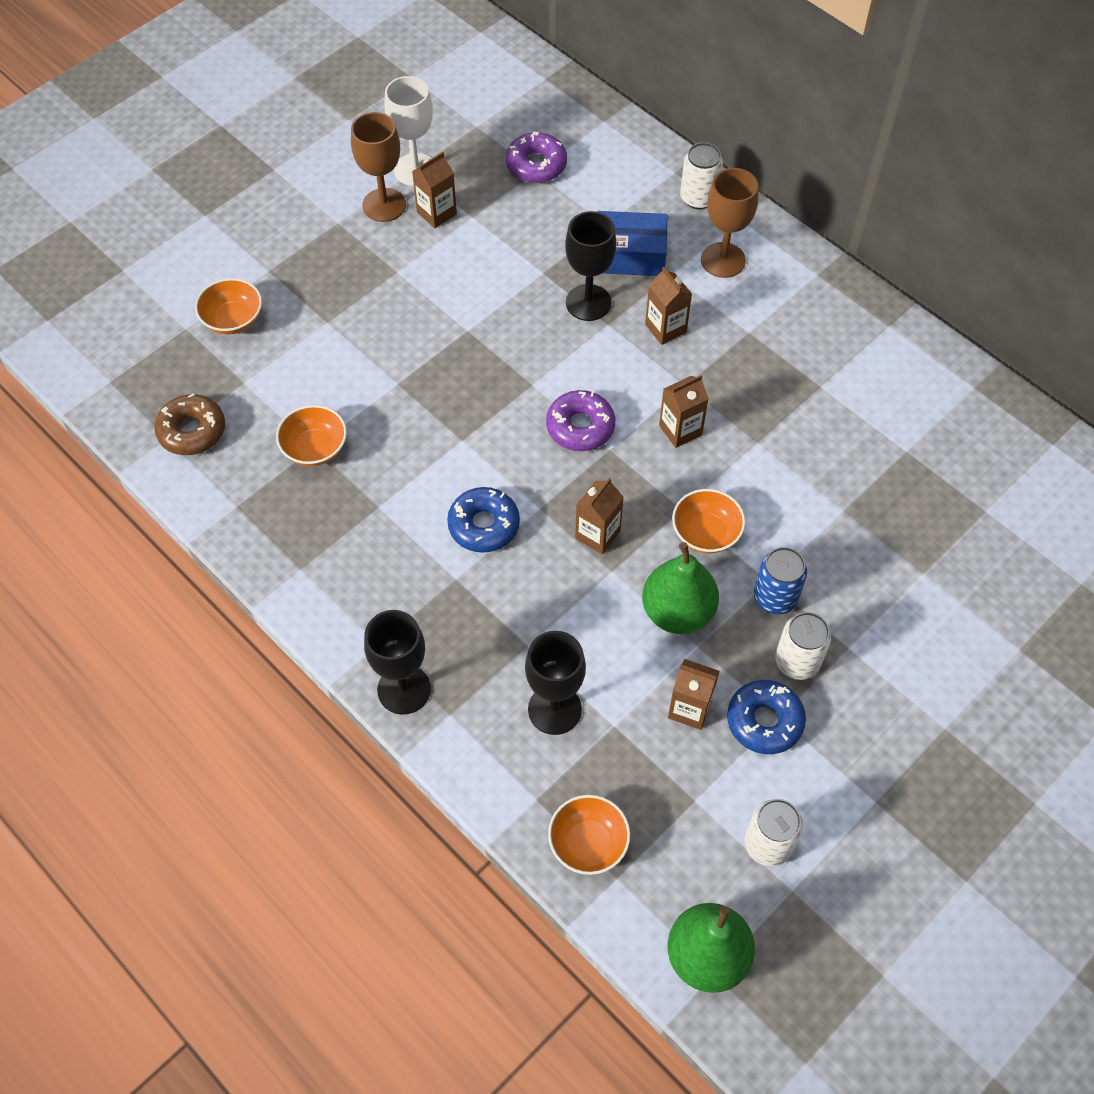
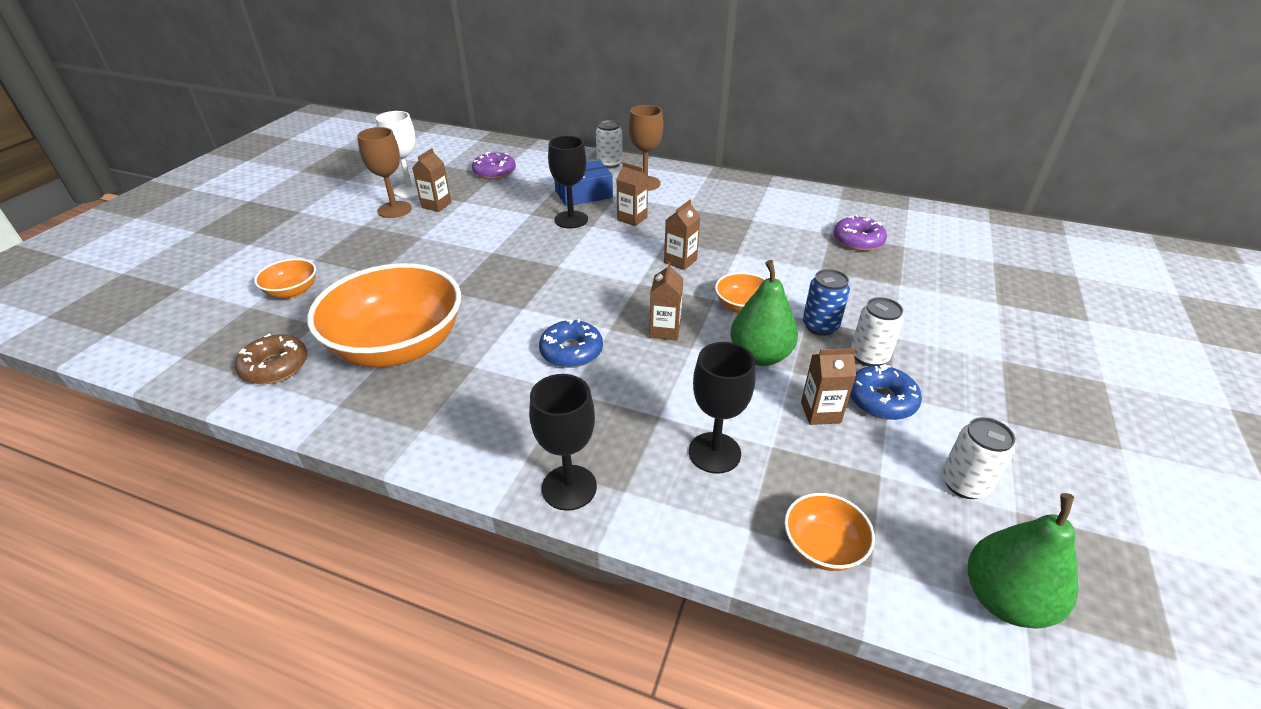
camera: 25 degrees left, 20 degrees down
orange bowl [276,405,347,466] -> orange bowl [307,263,461,367], size x2.24
purple donut [546,390,615,451] -> purple donut moved to [834,215,887,251]

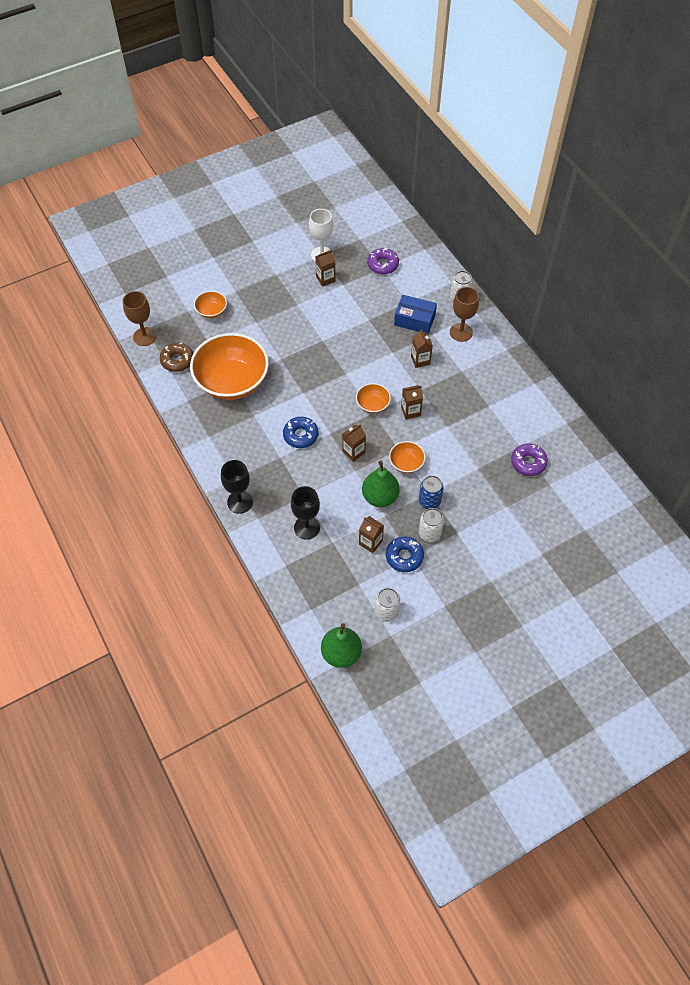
camera: 40 degrees right, 20 degrees up
brown goblet [357,127,412,218] -> brown goblet moved to [123,291,157,346]
black goblet [548,136,588,228] -> none
orange bowl [784,493,875,571] -> orange bowl moved to [356,383,391,414]

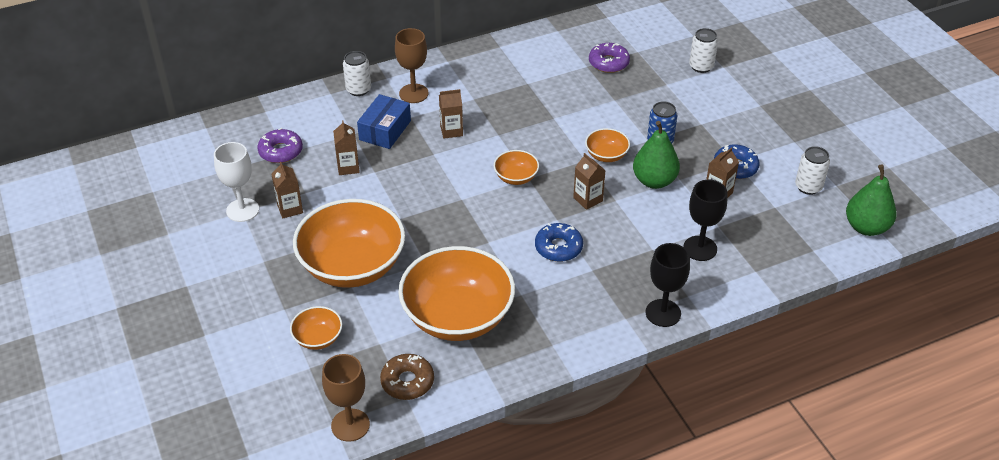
camera: 85 degrees left, 15 degrees down
brown carton [401,385,423,420] -> brown carton moved to [333,120,360,175]
white can [419,508,444,542] -> white can moved to [689,28,718,73]
none -> orange bowl [293,199,405,288]

